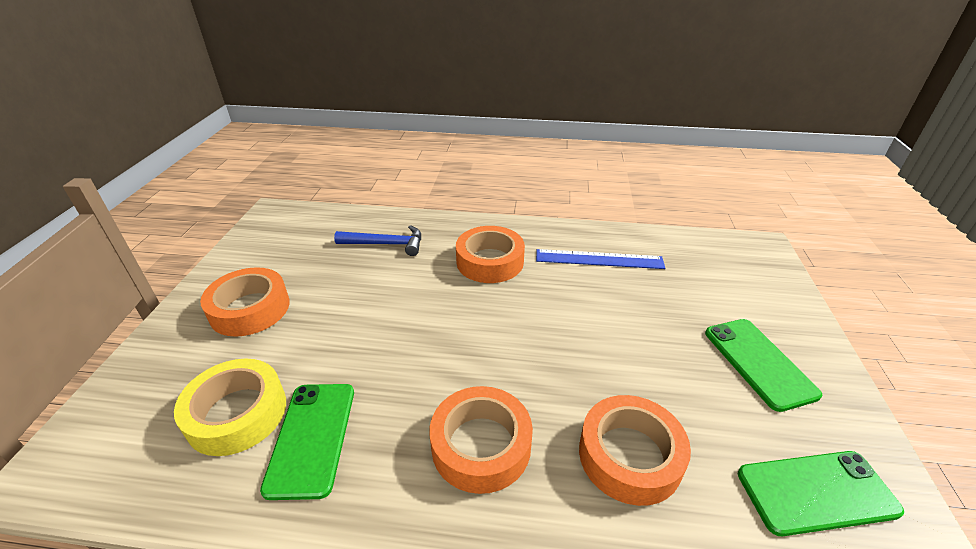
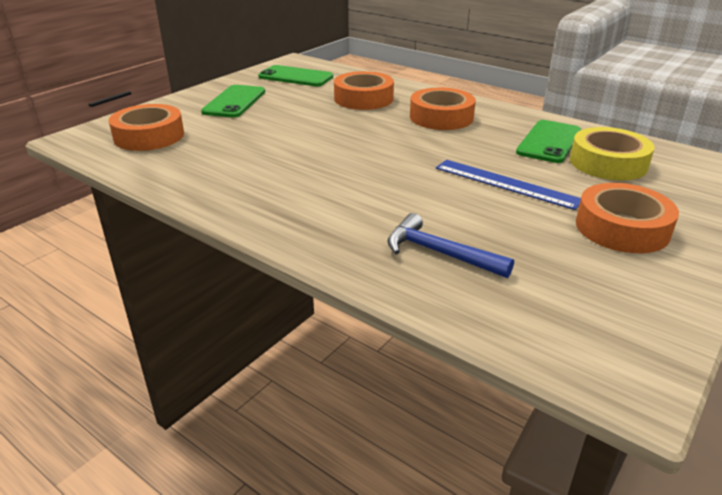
camera: 150 degrees left, 5 degrees down
orange tape [456,226,525,283] -> orange tape moved to [109,104,184,151]
blue ruler [536,249,665,269] -> blue ruler moved to [436,160,581,210]

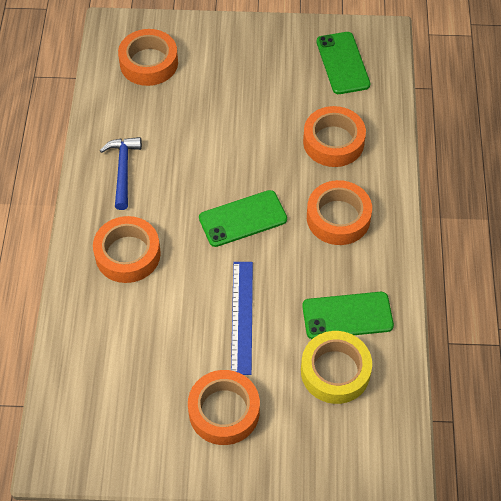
camera: 55 degrees right, 25 degrees up
green phone [201,85,265,118] -> green phone moved to [199,190,287,247]
blue hammer [387,213,514,278] -> blue hammer moved to [100,137,142,210]
none -> orange tape [93,216,161,283]

